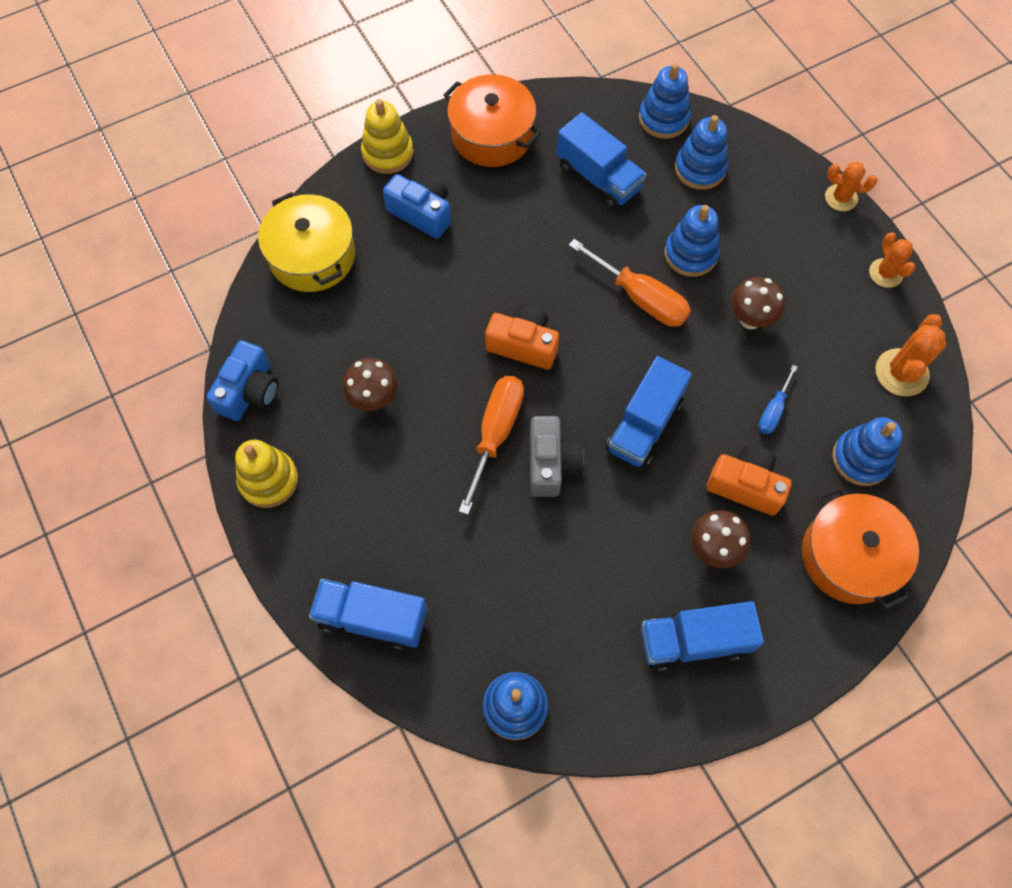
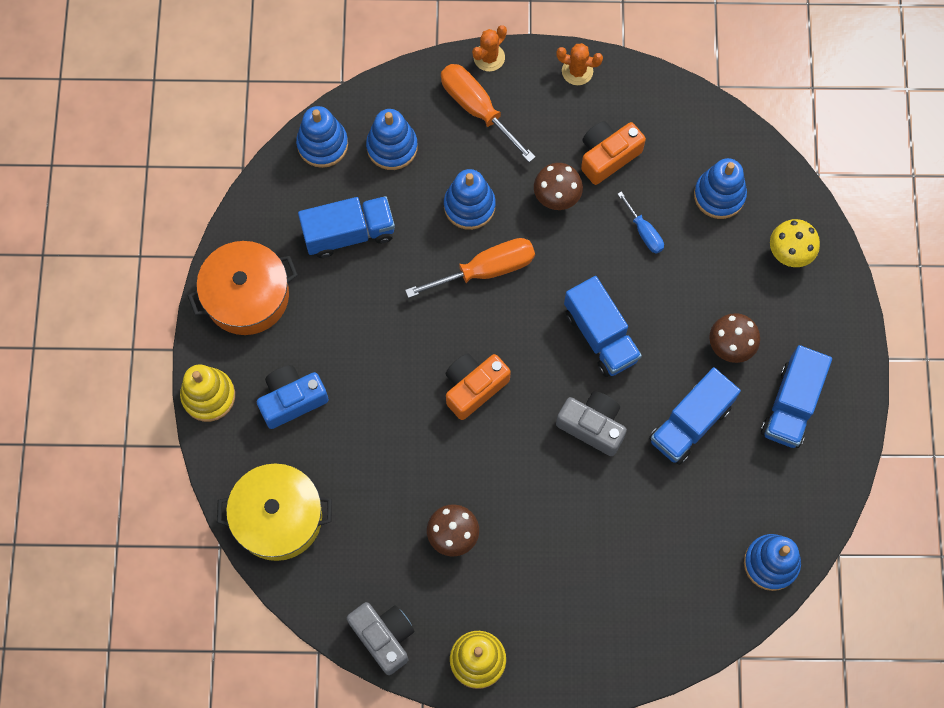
camera: 60 degrees left, 5 degrees up
blue camera [206,340,279,421] -> grey camera [347,602,415,675]
blue truck [309,579,428,650] -> blue truck moved to [649,367,741,465]
orange screwdriver [459,376,524,515] -> orange screwdriver moved to [441,64,536,162]
orange camera [706,446,792,516] -> orange camera moved to [581,121,646,185]
orange pot [802,486,919,610] -> yellow mushroom [770,219,820,267]
orange cactus [875,314,946,397] -> none

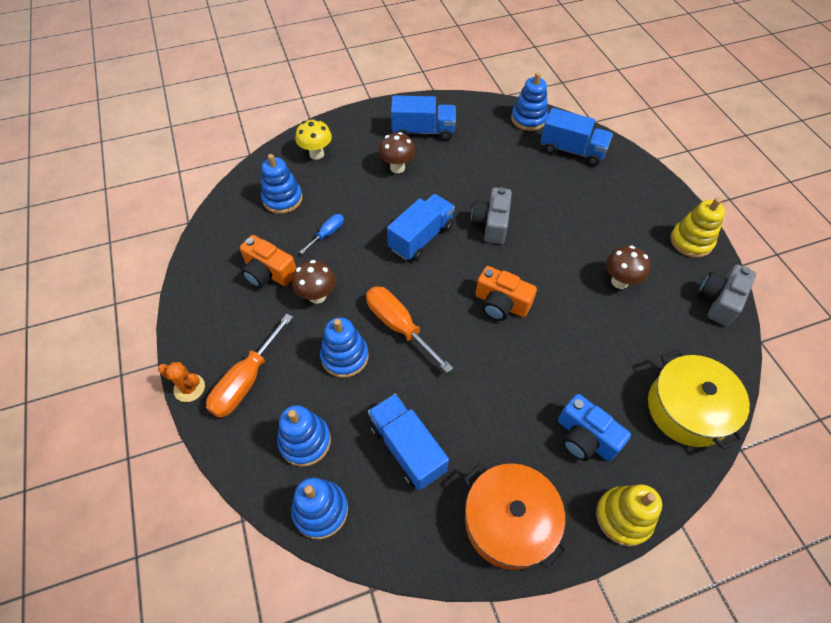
camera: 110 degrees left, 15 degrees down
orange cactus [556,43,603,85] -> none
blue truck [649,367,741,465] -> blue truck moved to [540,108,613,166]

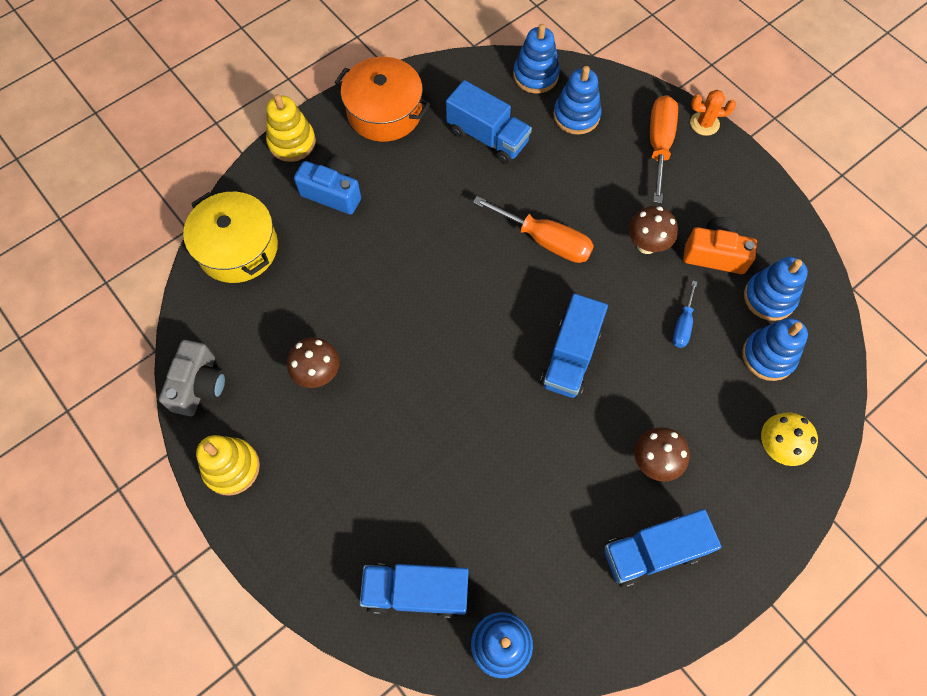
camera: 160 degrees right, 10 degrees up
blue stacking toy [320,317,369,378] -> blue stacking toy moved to [744,257,808,321]
grey camera [471,187,512,244] -> none
orange camera [476,266,537,321] -> none

